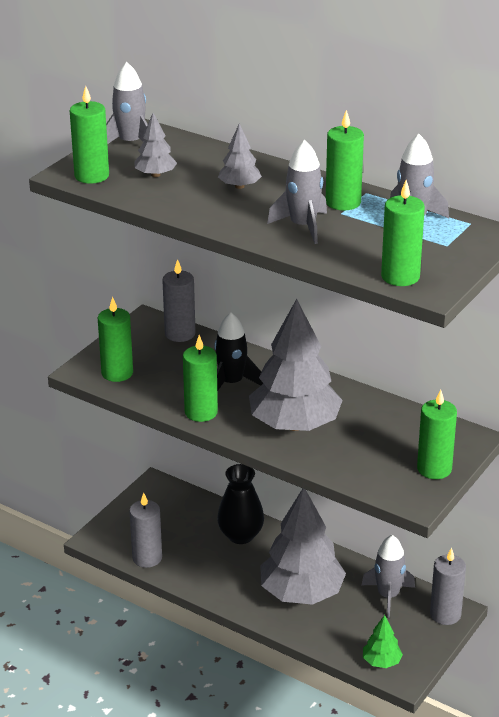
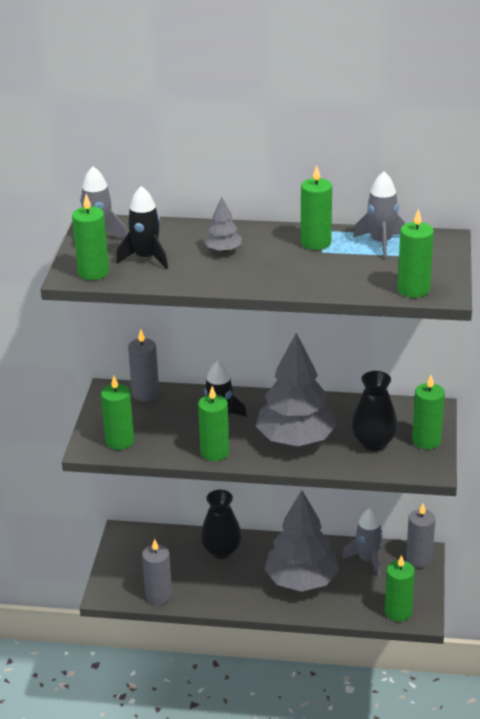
camera: 25 degrees left, 0 degrees up
grey tree [135,113,177,177] -> black rocket [116,186,168,269]
grey rocket [267,140,327,244] -> none
green tree [363,615,403,668] -> green candle [385,555,415,622]
none -> black vase [351,371,398,451]

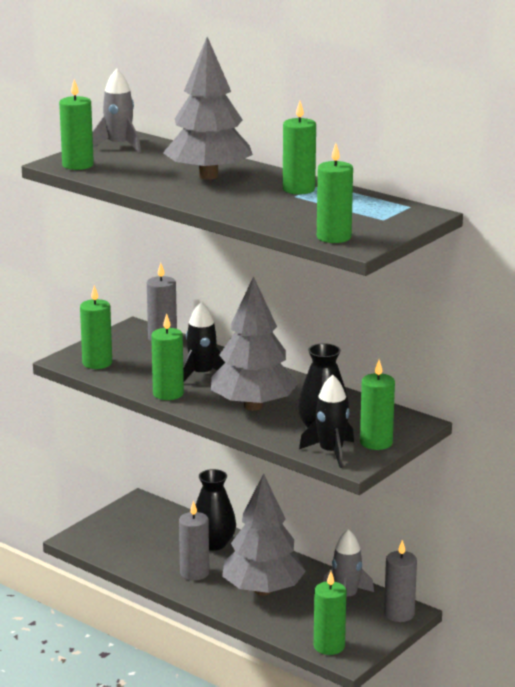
camera: 30 degrees right, 10 degrees down
black rocket [116,186,168,269] -> black rocket moved to [299,375,354,468]
grey candle [142,539,172,605] -> grey candle moved to [179,500,209,581]
grey tree [204,197,242,253] -> grey tree [163,37,253,180], size x2.25
grey rocket [353,171,405,258] -> none

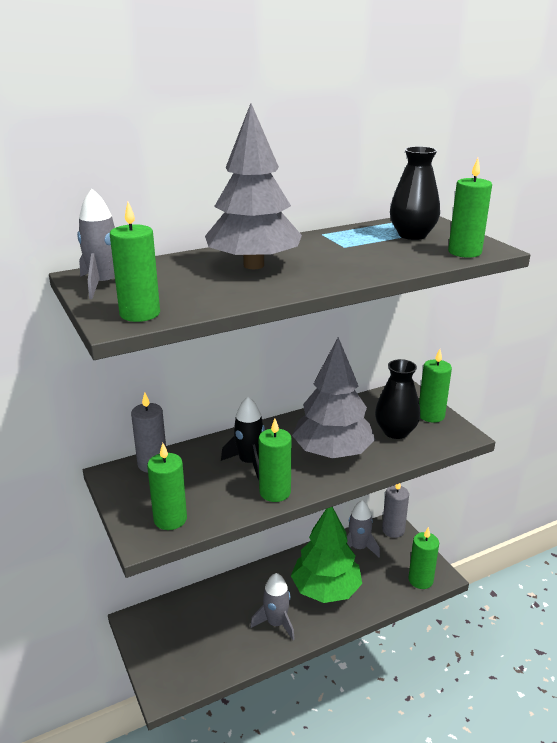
camera: 65 degrees left, 5 degrees up
grey candle [179,500,209,581] -> grey rocket [250,573,295,640]
black vase [196,469,236,551] -> black vase moved to [390,146,440,240]
grey tree [222,473,306,596] -> green tree [291,507,362,603]
green candle [283,101,316,194] -> none
black rocket [299,375,354,468] -> none

